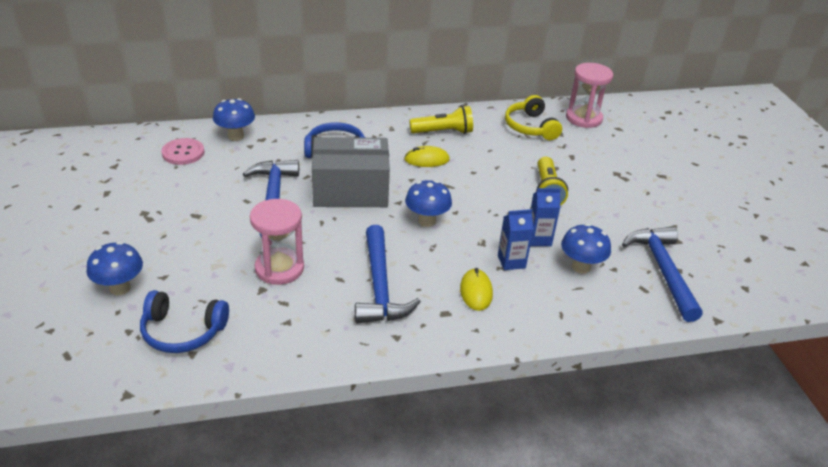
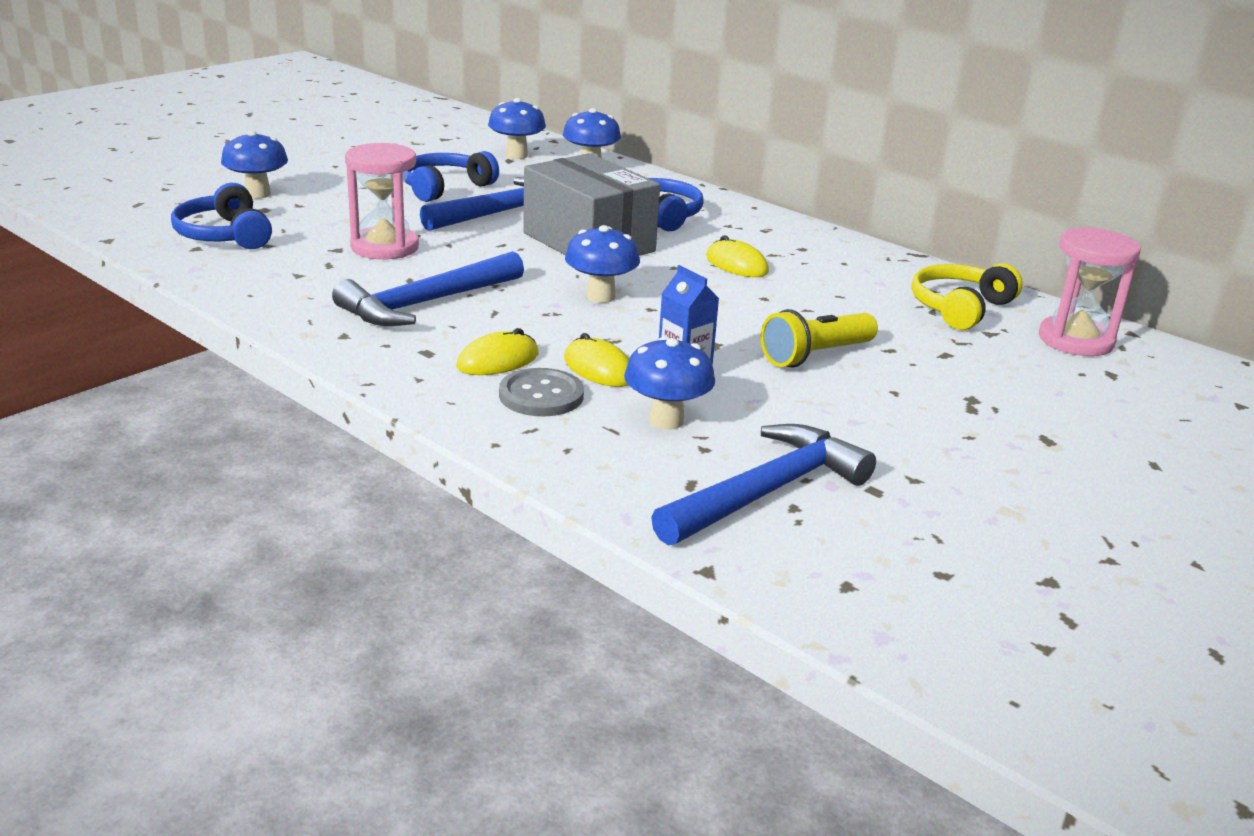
camera: 55 degrees right, 10 degrees down
pink button [162,138,205,165] -> blue mushroom [488,98,546,159]
yellow flashlight [409,106,473,134] -> none
blue carton [498,209,534,270] -> yellow mouse [564,333,629,387]
none -> blue headphones [405,151,499,202]
none -> grey button [499,368,584,416]

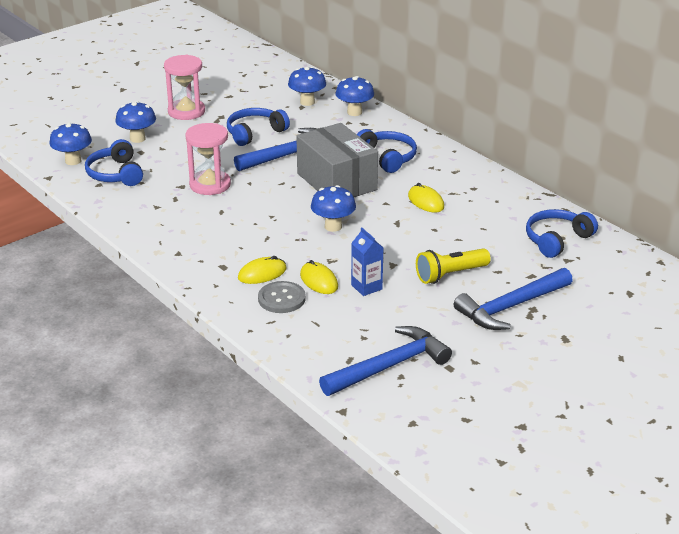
camera: 10 degrees right, 5 degrees up
blue hammer [332,251,524,326] -> blue hammer moved to [454,268,573,330]
blue mushroom [624,337,715,430] -> blue mushroom moved to [49,122,92,165]
yellow headphones [911,263,1023,330] -> blue headphones [526,209,598,258]
pink hourglass [1039,227,1141,356] -> pink hourglass moved to [164,55,205,120]

